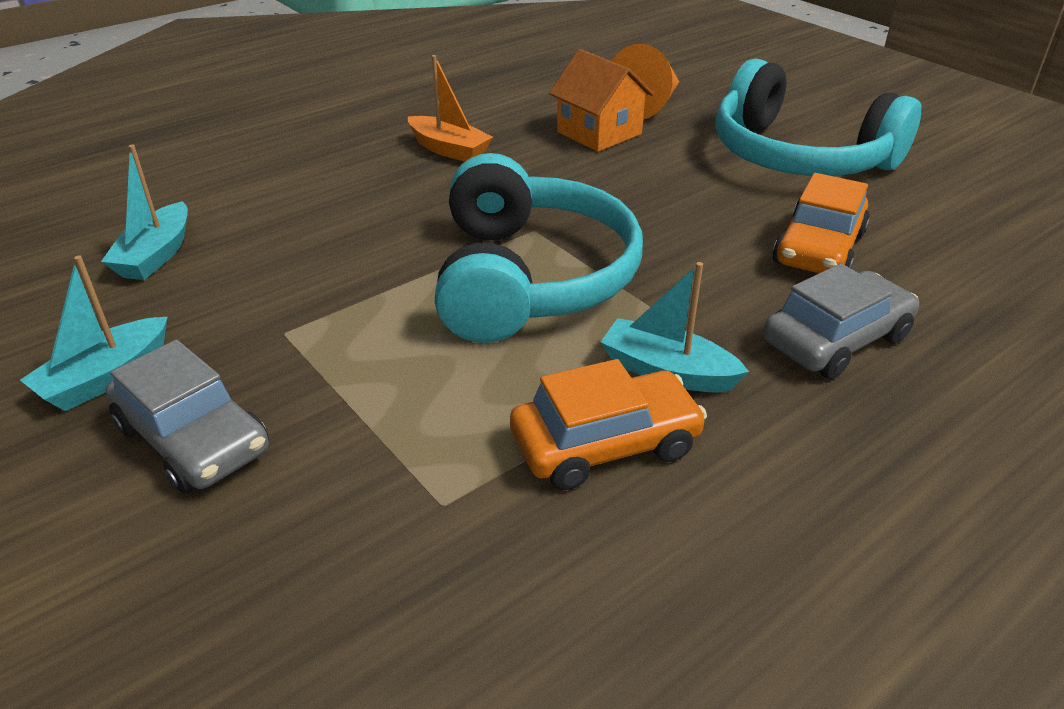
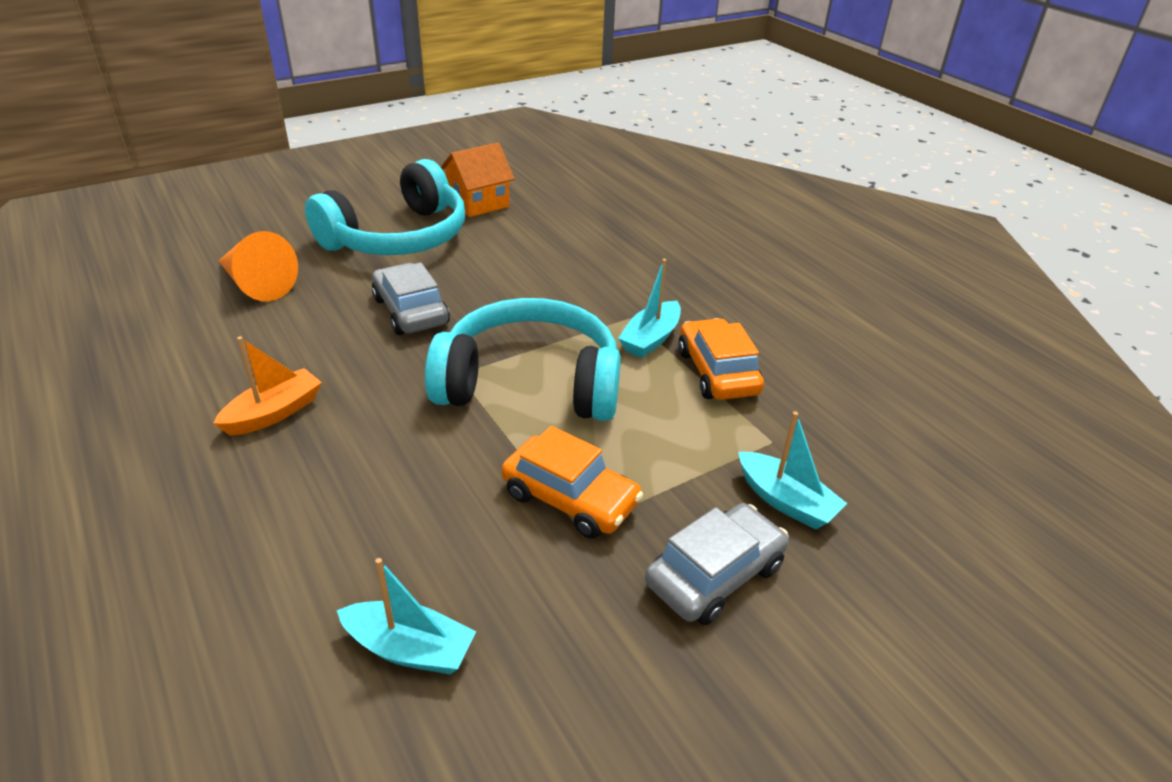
camera: 85 degrees left, 0 degrees up
turquoise boat [20,255,168,411] -> turquoise boat moved to [738,411,847,530]
orange house [549,49,654,152] -> orange house moved to [441,143,515,217]
grey car [763,264,919,379] -> grey car moved to [372,263,450,335]
orange car [772,173,870,273] -> orange car moved to [502,426,643,539]

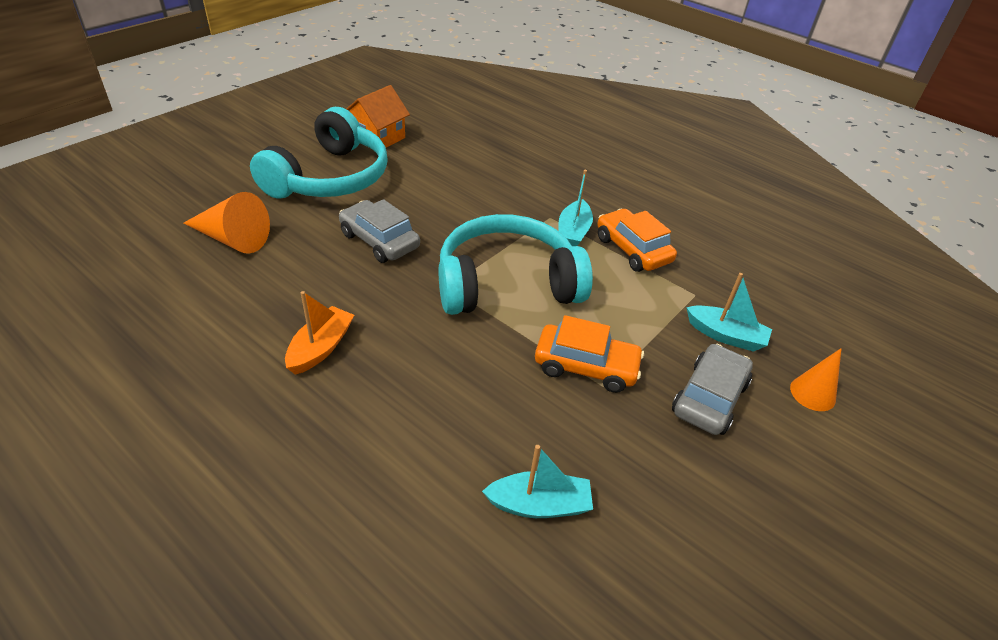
camera: 20 degrees left, 5 degrees up
none -> orange cone [790,348,842,411]

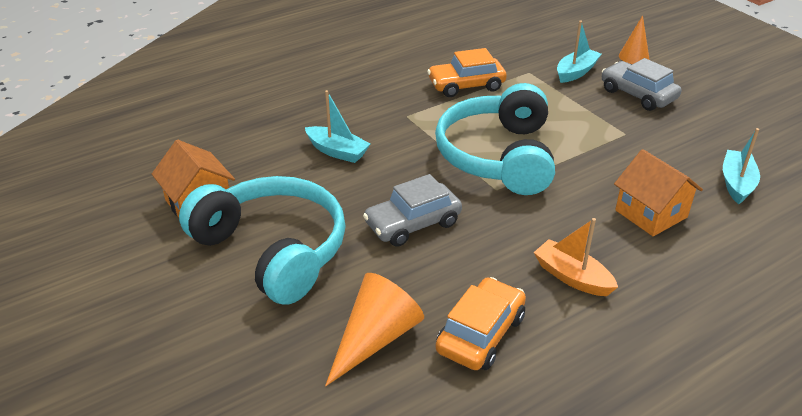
camera: 70 degrees left, 5 degrees down
orange car [535,315,644,393] -> orange car moved to [436,277,526,370]
turquoise boat [558,170,593,246] -> turquoise boat moved to [305,90,370,163]
none -> orange house [614,149,703,236]

